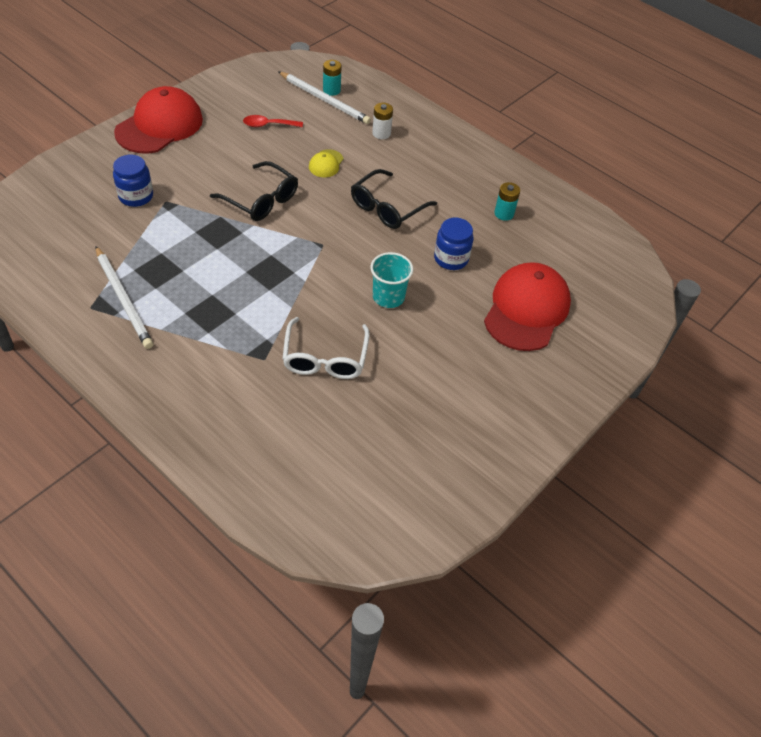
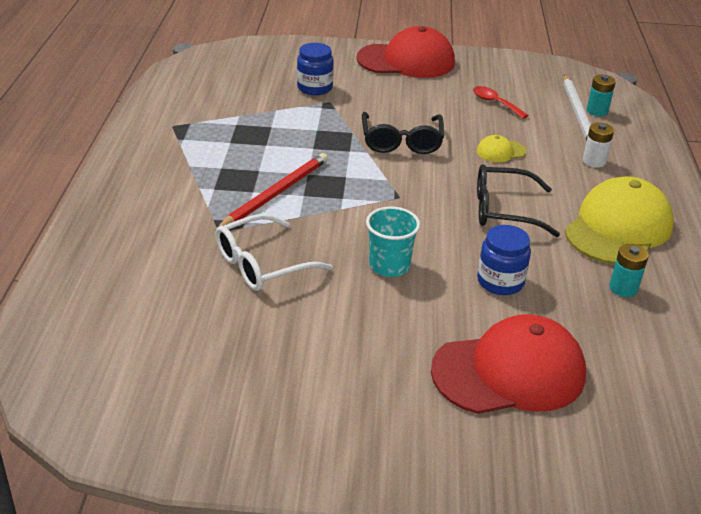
camera: 55 degrees right, 15 degrees down
white pencil [96,246,153,349] -> none
none -> red pencil [218,153,328,227]
none -> yellow cap [564,176,674,265]

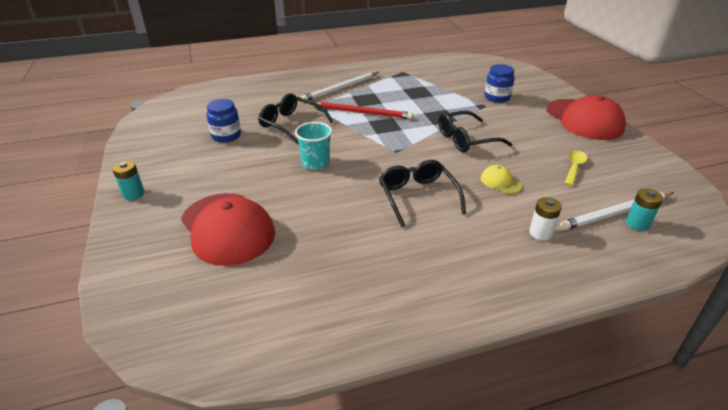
camera: 70 degrees right, 0 degrees up
white glasses [216,214,333,291] -> black glasses [258,93,333,145]
red spoon [473,86,529,119] -> yellow spoon [565,151,587,186]
blue jar [477,225,531,295] -> blue jar moved to [206,99,241,143]
yellow cap [564,176,674,265] -> none
turquoise battery [609,244,649,297] -> turquoise battery moved to [112,161,144,200]
none -> white pencil [301,72,379,100]

